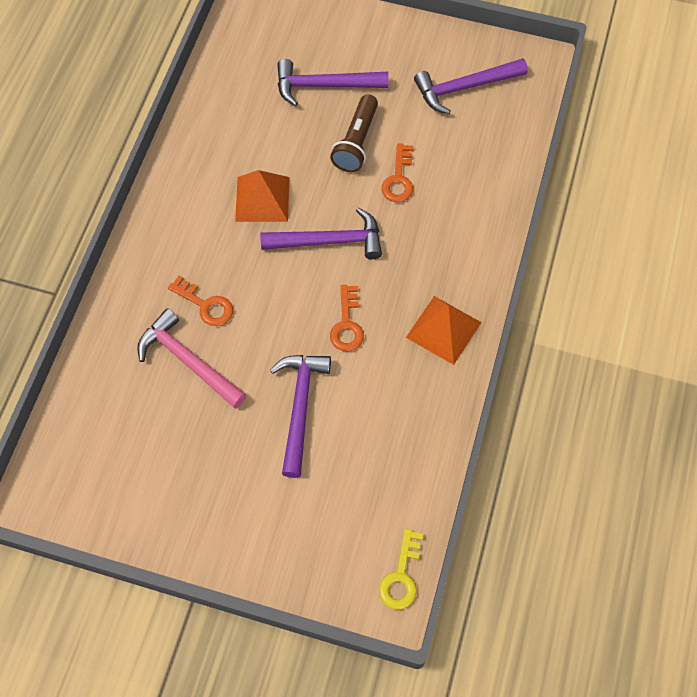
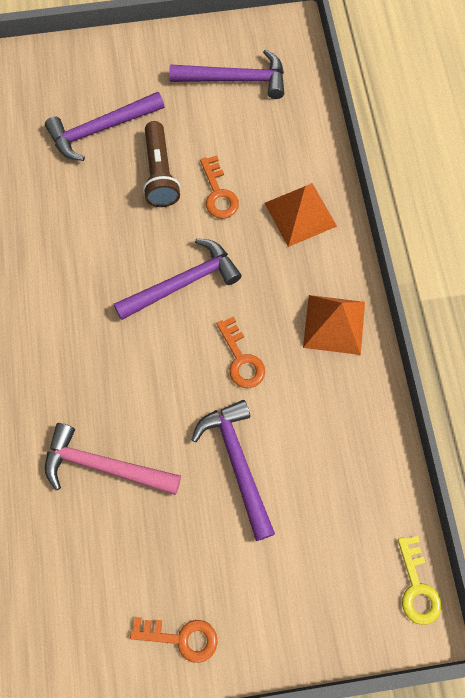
camera: 25 degrees left, 5 degrees up
orange key [168,276,233,326] -> orange key moved to [130,617,218,663]
orange pyramid [235,170,289,222] -> orange pyramid moved to [264,183,337,247]
purple hammer [414,58,528,114] -> purple hammer turned 135 degrees counterclockwise [169,49,284,99]

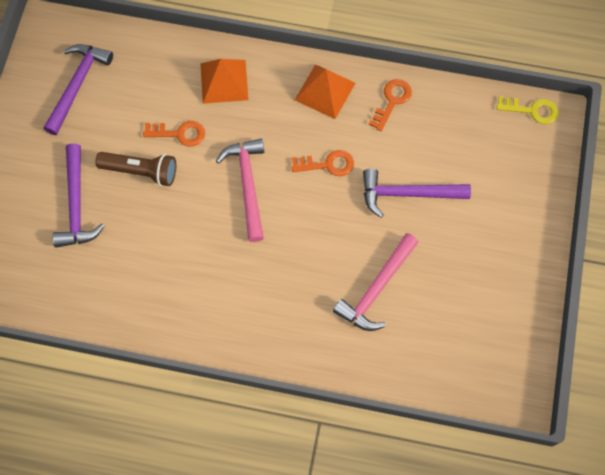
camera: 70 degrees left, 0 degrees up
purple hammer [113,238,242,320] -> pink hammer [216,138,264,242]
orange key [130,617,218,663] -> orange key moved to [369,79,412,131]

